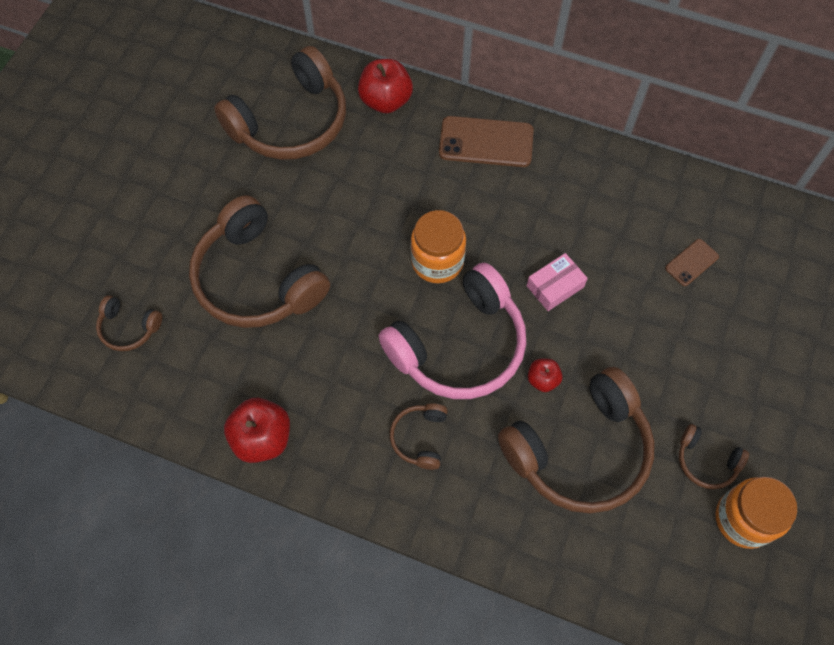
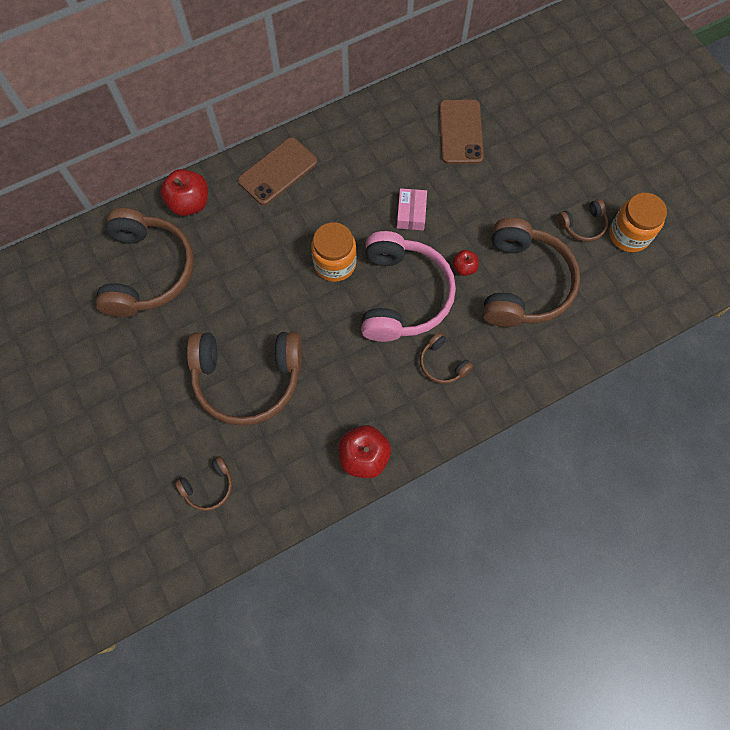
camera: 50 degrees left, 5 degrees up
brown phone [665,239,719,286] -> brown phone [439,100,484,164], size x1.87

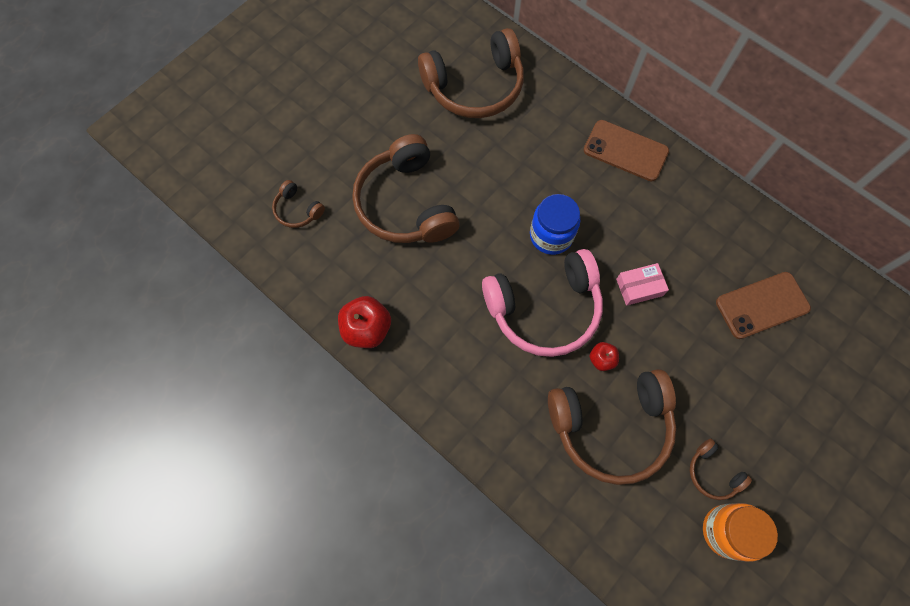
camera: 70 degrees right, 0 degrees up
red apple [160,169,208,216] -> none
orange jar [311,222,357,282] -> blue jar [530,194,580,255]
brown headphones [420,332,473,384] -> none

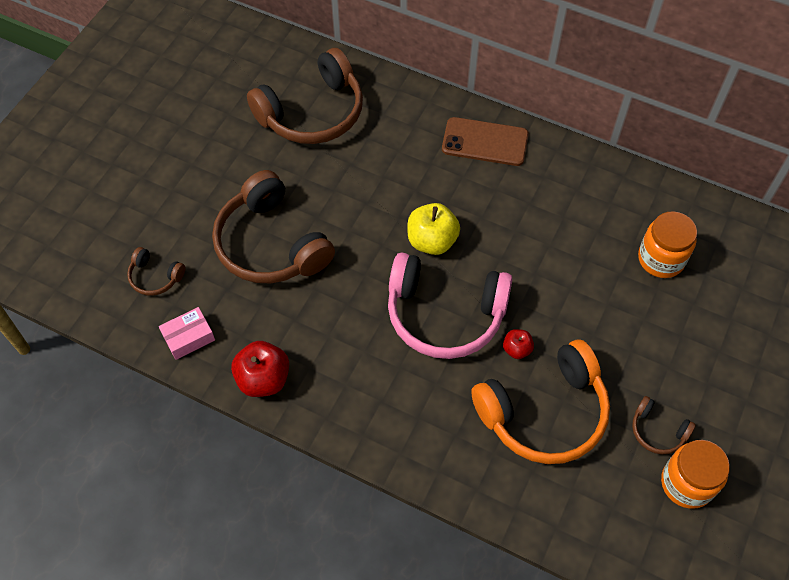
camera: 15 degrees left, 10 degrees down
pink headphones [482,249,603,357] -> pink headphones turned 45 degrees clockwise [388,253,513,359]
blue jar [530,194,580,255] -> yellow apple [407,203,460,255]
brown headphones [548,369,676,485] -> orange headphones [471,340,610,464]
pink box [616,263,669,306] -> pink box moved to [159,307,215,360]
brown phone [716,272,811,339] -> orange jar [638,211,697,278]

